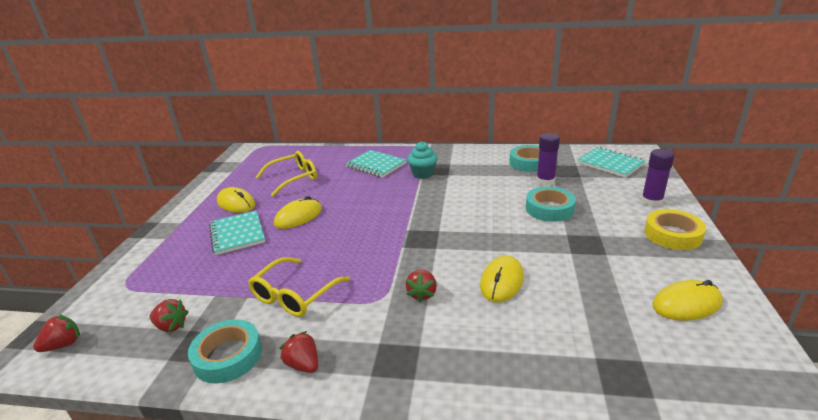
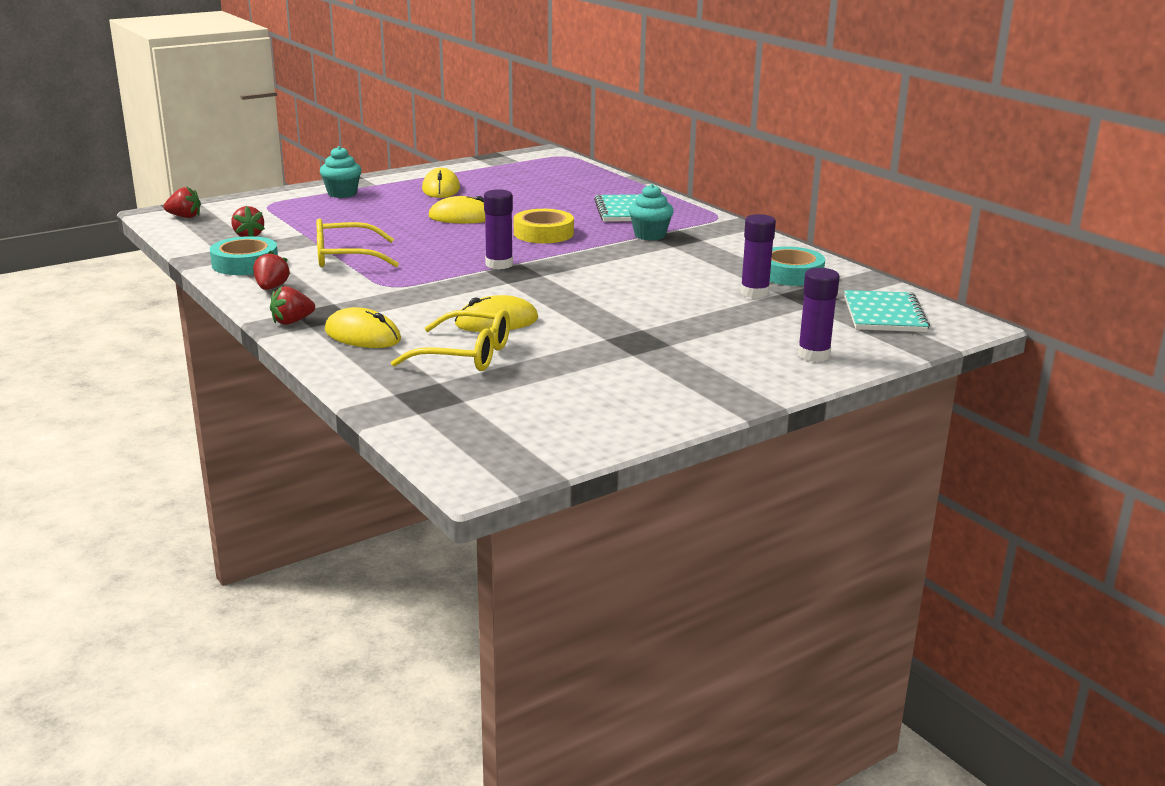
camera: 45 degrees right, 5 degrees down
turquoise notebook [209,210,265,255] -> none
yellow glasses [256,151,317,197] -> yellow glasses moved to [391,309,510,371]
red strawberry [405,270,437,303] -> red strawberry moved to [270,286,315,325]
turquoise tape [526,187,576,222] -> none
yellow tape [644,209,706,250] -> yellow tape moved to [514,209,574,243]
yellow mouse [652,280,723,321] -> yellow mouse moved to [325,307,401,348]
none -> turquoise cupcake [320,146,362,198]
none -> purple glue stick [484,189,513,269]

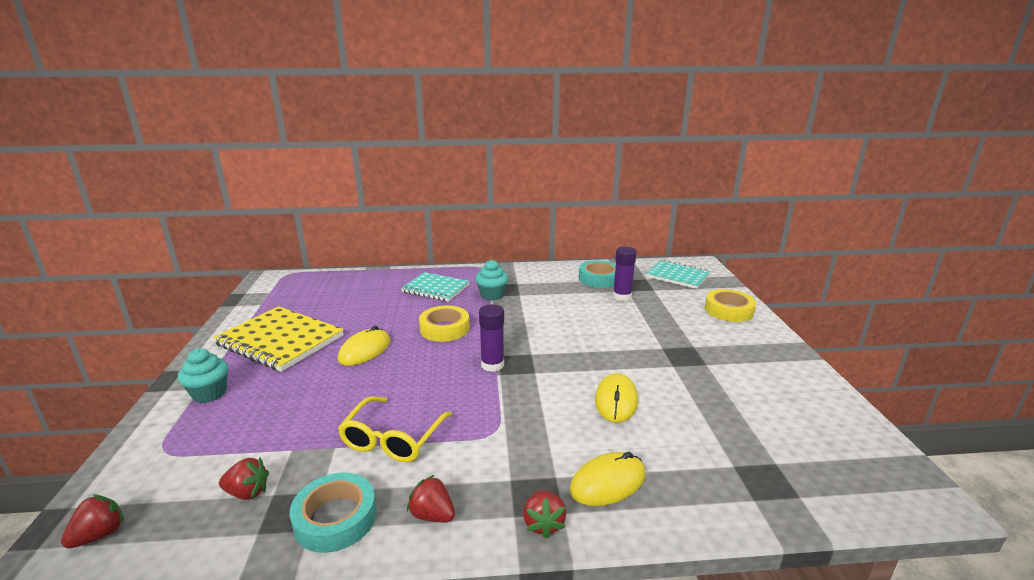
camera: 60 degrees left, 0 degrees up
yellow glasses [391,309,510,371] -> none
yellow mouse [422,168,460,198] -> yellow notebook [213,306,344,372]
purple glue stick [798,268,840,362] -> yellow tape [705,289,756,322]

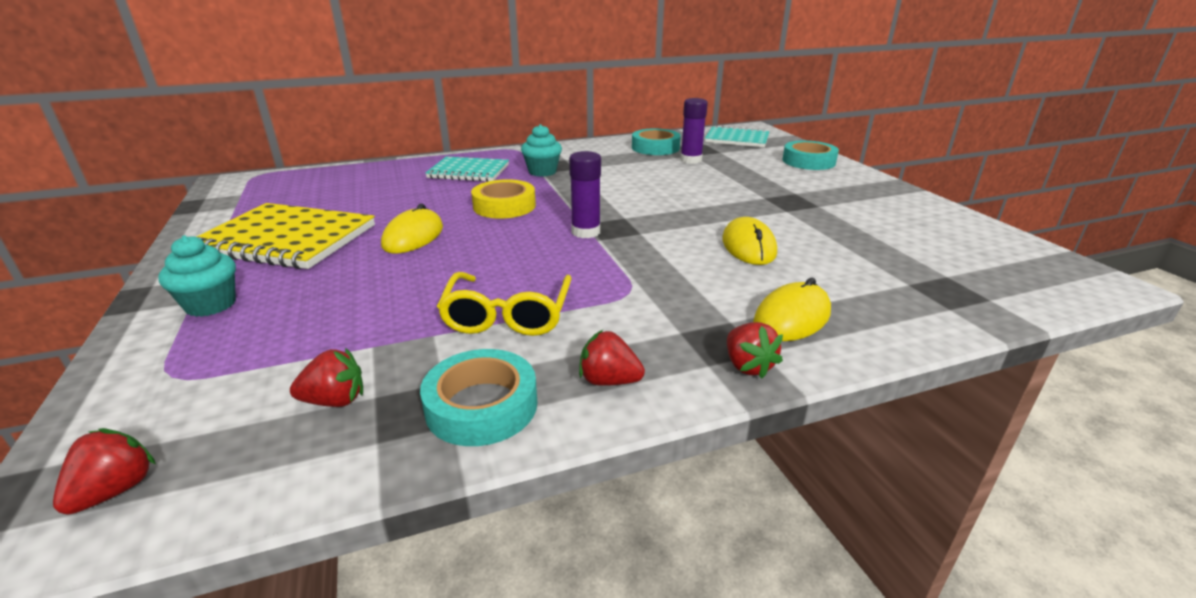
camera: 15 degrees left, 5 degrees up
yellow tape [705,289,756,322] -> turquoise tape [782,141,839,170]

